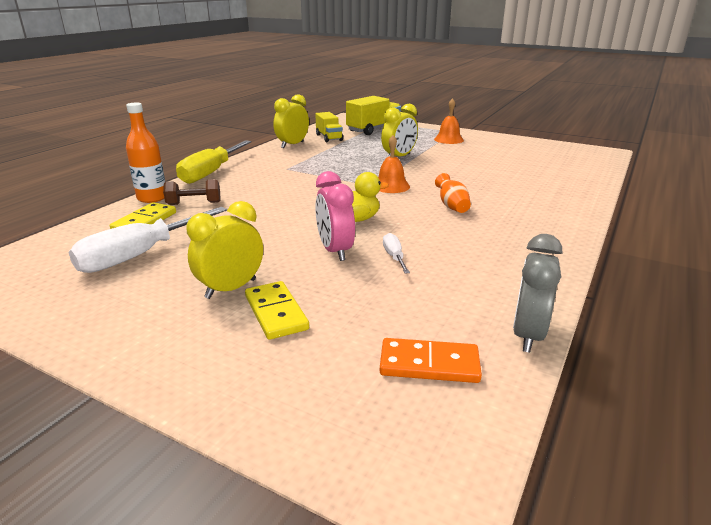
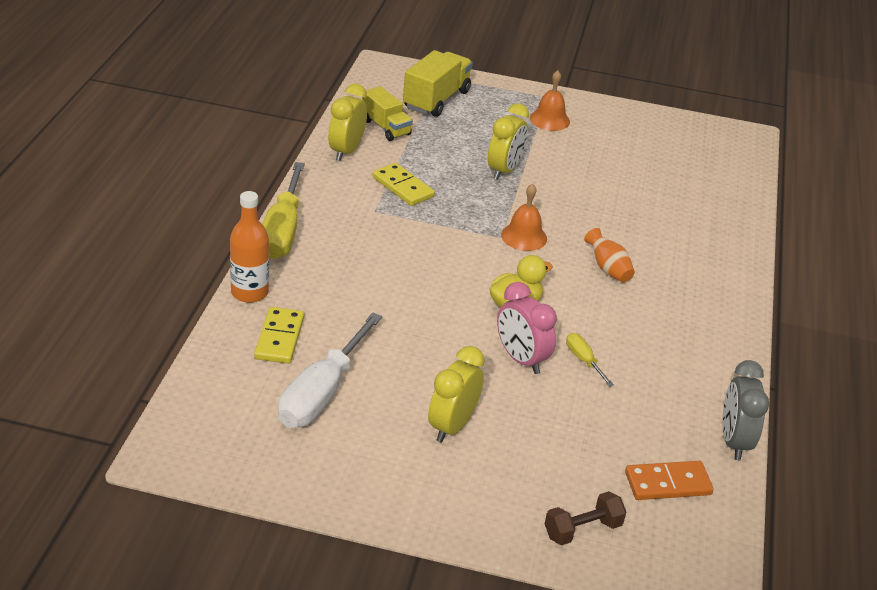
camera: 20 degrees left, 10 degrees up
brown dumbbell [163,179,220,205] -> brown dumbbell moved to [545,491,626,545]
yellow domino [245,281,309,340] -> yellow domino moved to [372,163,435,206]
white screwdriver [383,233,410,274] -> yellow screwdriver [566,333,614,387]

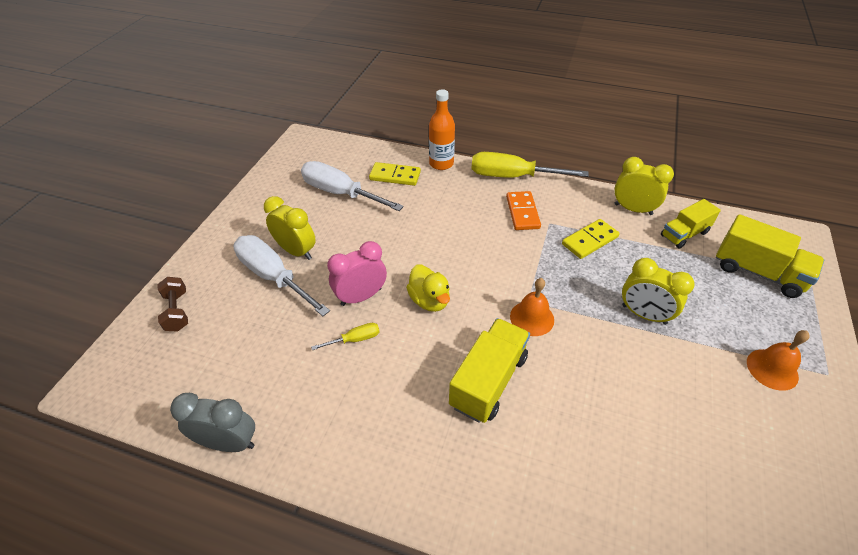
camera: 100 degrees right, 10 degrees up
orange vase [584,228,635,282] -> yellow truck [449,318,530,423]
orange domino [625,461,714,500] -> orange domino moved to [506,191,541,230]
none -> white screwdriver [233,235,330,316]

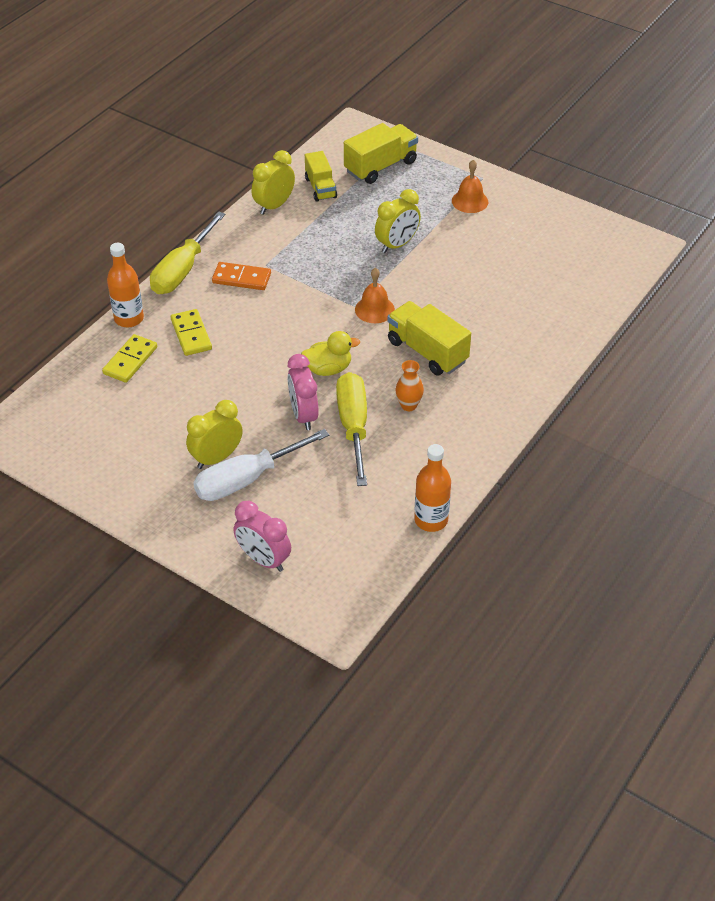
camera: 75 degrees left, 0 degrees up
brown dumbbell [158,277,188,332] -> pink clock [233,501,291,572]
grey clock [170,393,255,452] -> orange bottle [414,444,451,532]
white screwdriver [301,161,404,211] -> none
yellow screwdriver [311,323,380,350] -> yellow screwdriver [336,372,367,486], size x2.21
yellow domino [562,219,619,259] -> yellow domino moved to [171,309,212,356]
none -> orange vase [396,360,424,411]

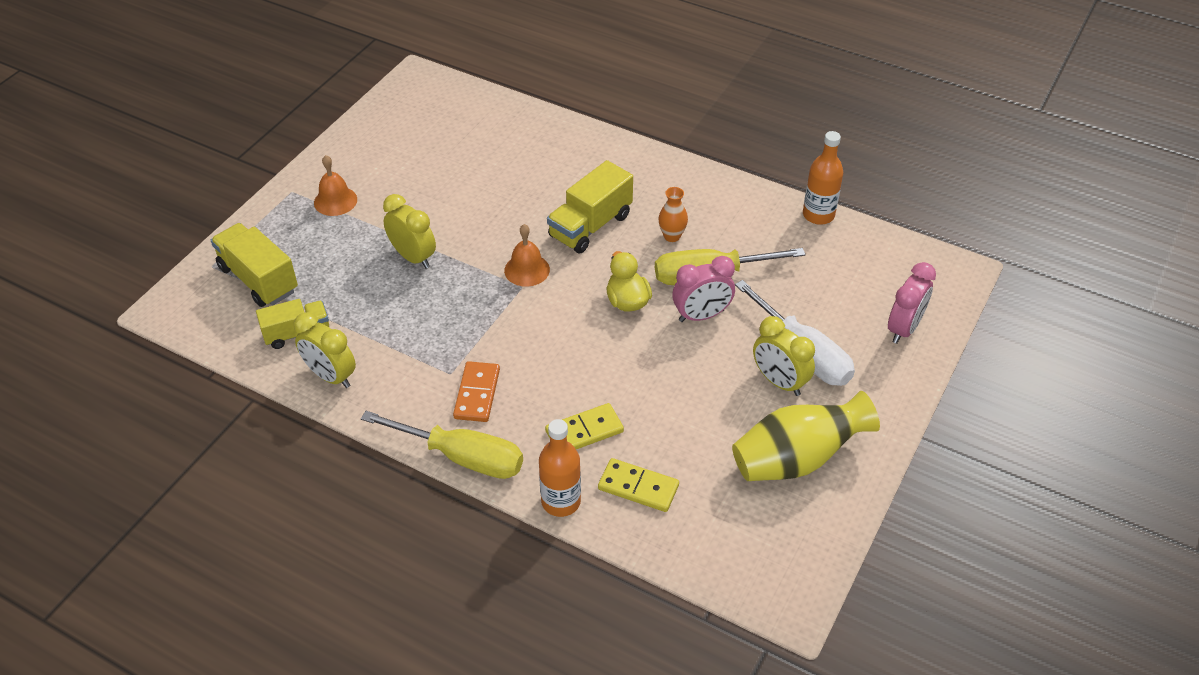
camera: 95 degrees left, 0 degrees up
none -> yellow vase [732,391,880,481]

